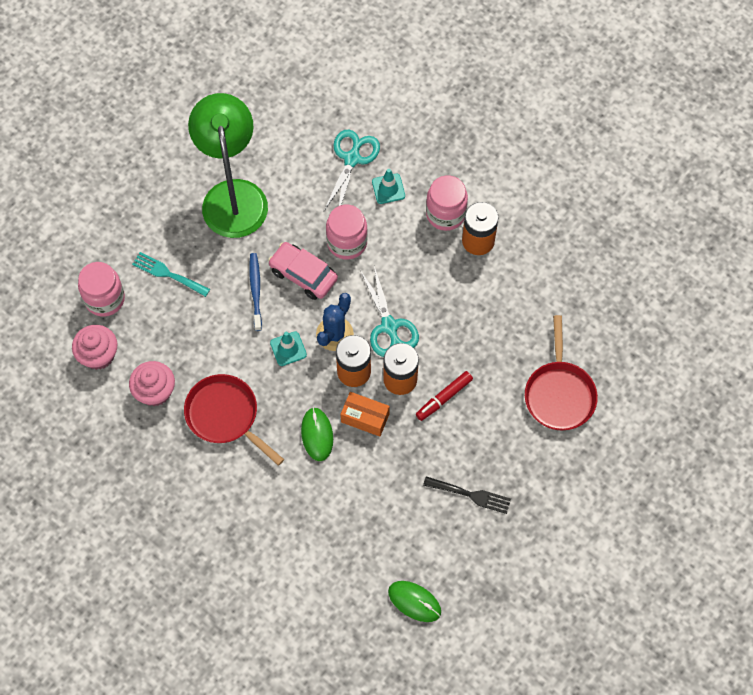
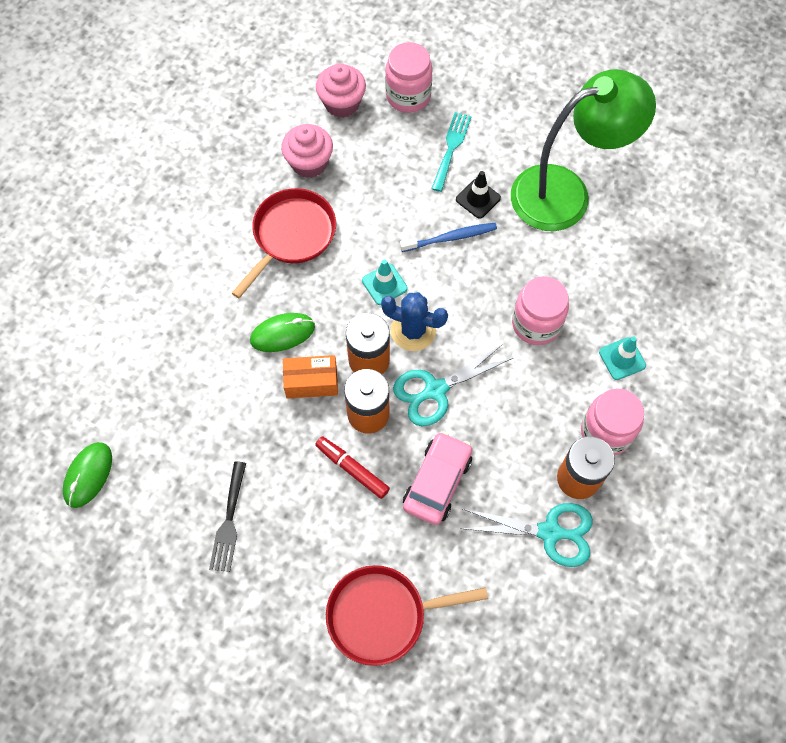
camera: 80 degrees right, 0 degrees up
pink car [268,242,338,300] -> pink car moved to [403,432,472,525]
turquoise scissors [324,130,380,211] -> turquoise scissors moved to [459,503,593,567]
orange box [341,392,390,437] -> orange box turned 75 degrees clockwise [283,355,338,399]
none -> black traffic cone [456,171,501,219]

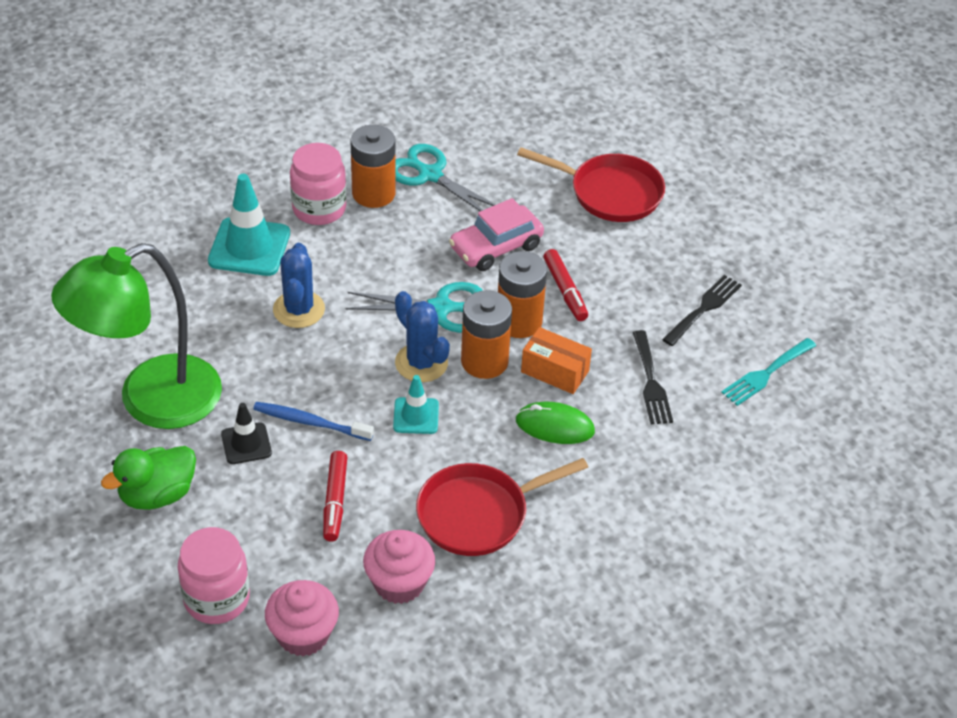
camera: 150 degrees left, 20 degrees down
green mouse [63,442,112,508] -> none
turquoise fork [431,112,472,192] -> turquoise fork moved to [721,338,816,406]
green lamp [511,69,656,231] -> green lamp turned 45 degrees counterclockwise [51,243,222,429]
pink jar [512,276,569,345] -> blue cactus [273,243,325,328]
turquoise traffic cone [599,336,646,380] -> turquoise traffic cone [208,174,290,276], size x1.74
none -> green duck [101,446,196,510]
none -> red marker [323,451,347,542]
none -> black fork [633,330,673,424]

